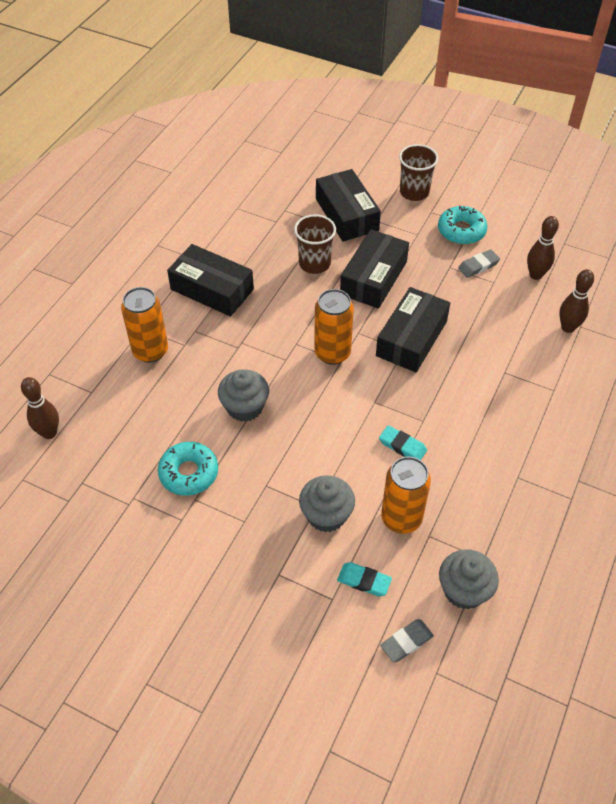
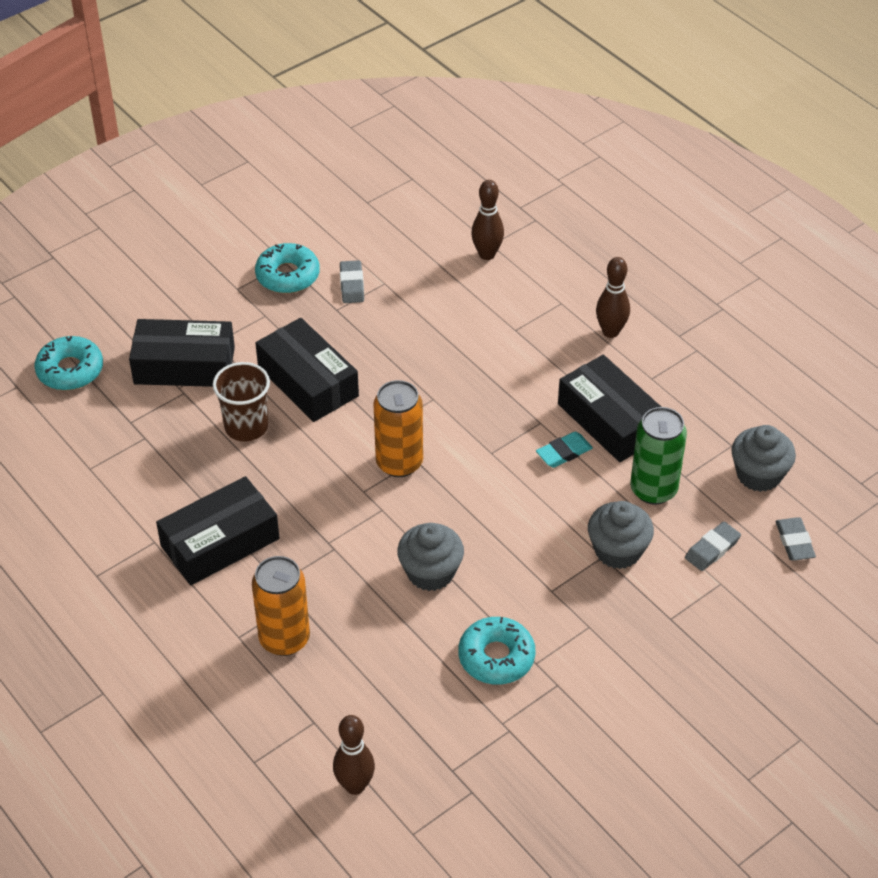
camera: 65 degrees left, 5 degrees down
turquoise eraser [337,562,392,597] -> grey eraser [685,521,741,571]
black box [376,287,450,372] -> black box moved to [558,355,661,462]
orange can [381,456,431,534] -> green can [630,407,687,505]
brown cup [399,144,438,201] -> none
brown bowling pin [527,216,559,280] -> brown bowling pin moved to [596,257,630,338]
none -> turquoise donut [35,336,103,390]

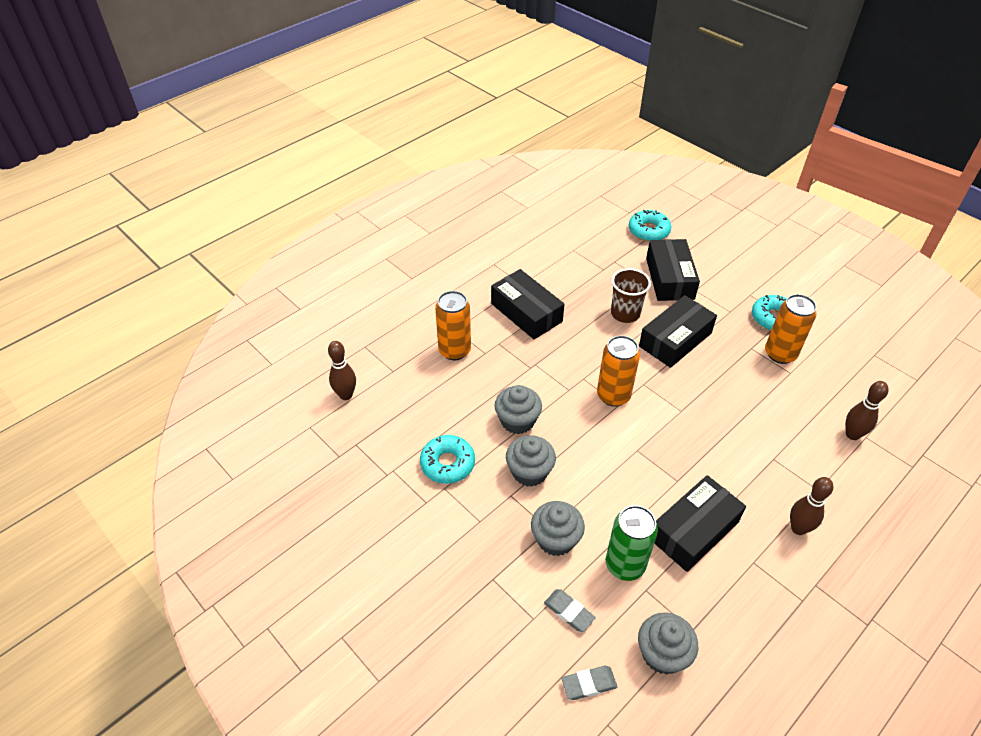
camera: 85 degrees right, 0 degrees up
grey eraser [340,260,364,303] -> orange can [765,294,817,364]
turquoise eraser [536,432,593,468] -> none
none -> grey cupcake [506,435,556,487]

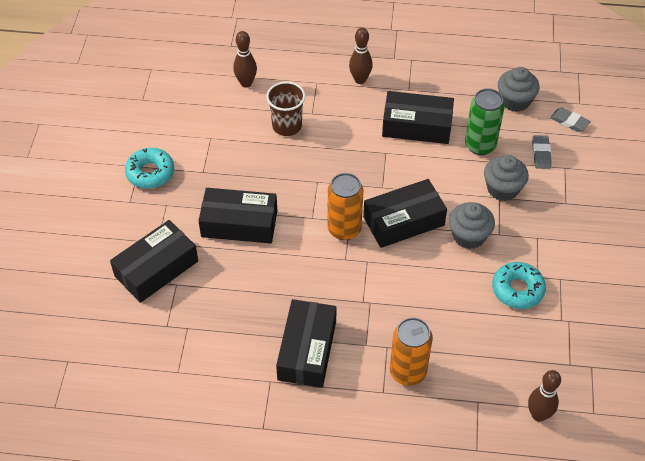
camera: 130 degrees left, 5 degrees up
grey cupcake [494,385,542,434] -> none
brown cup [611,268,651,323] -> brown cup moved to [266,82,305,136]
turquoise donut [628,210,672,241] -> none
orange can [765,294,817,364] -> none
none -> black box [363,179,447,248]

